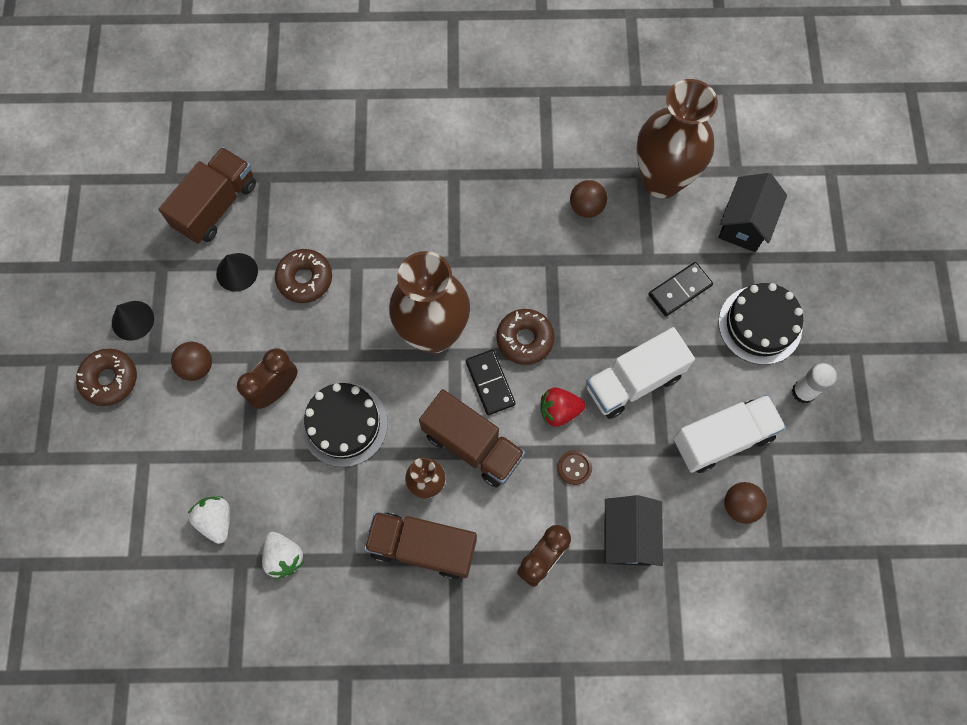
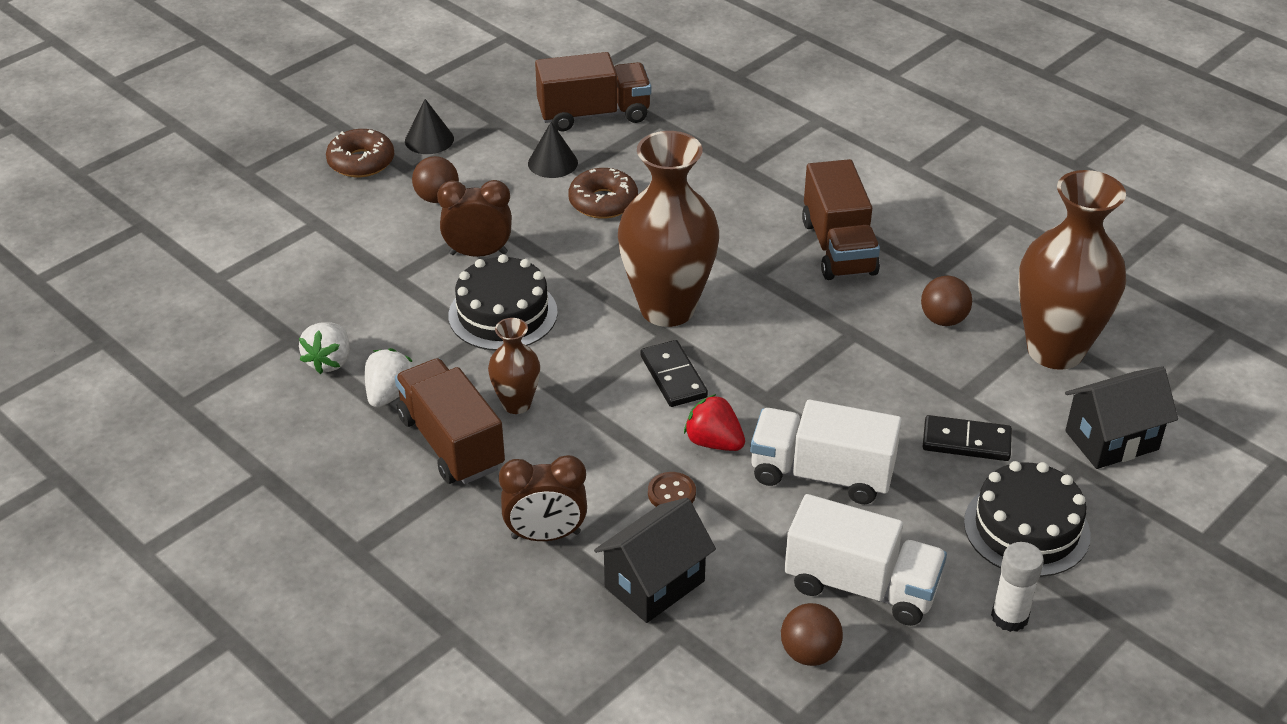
camera: 45 degrees right, 30 degrees down
white strawberry [188,496,230,544] -> white strawberry moved to [365,348,414,408]
brown truck [419,389,525,488] -> brown truck moved to [802,159,880,280]
black domino [466,350,516,415] -> black domino turned 45 degrees counterclockwise [640,340,708,407]
brown donut [497,309,555,365] -> none

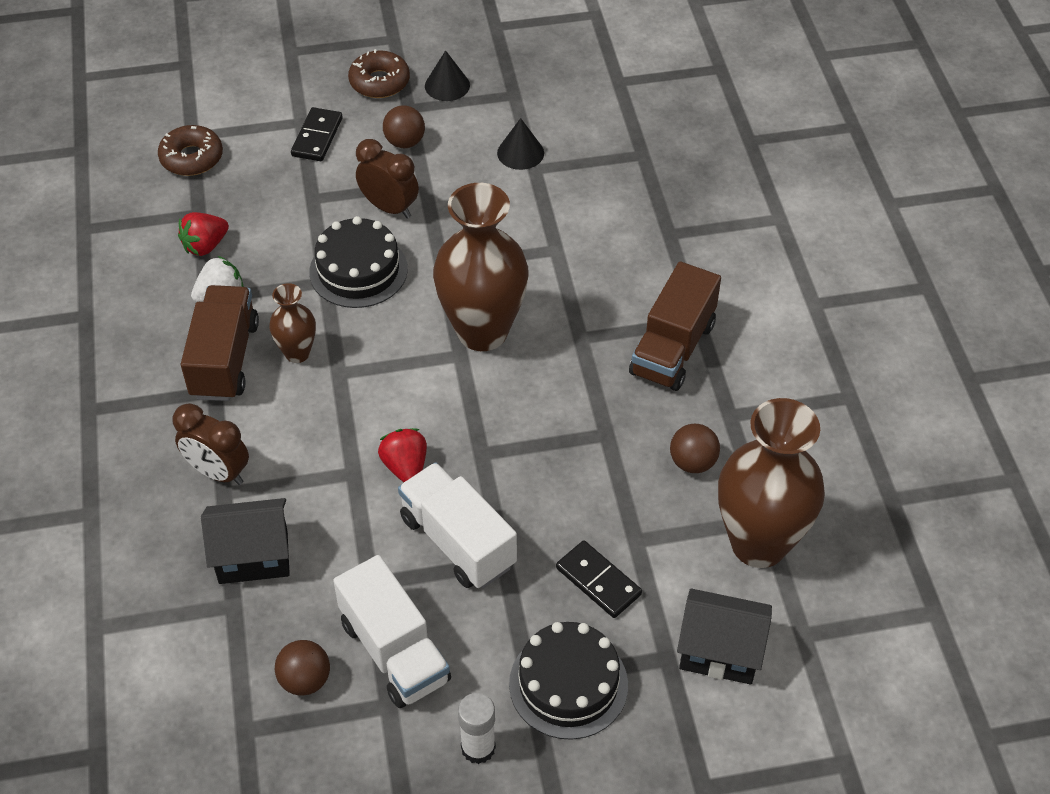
camera: 35 degrees right, 10 degrees up
white strawberry [299,322,350,374] -> red strawberry [178,212,229,256]
brown truck [535,52,651,131] -> none
brown donut [568,168,638,219] -> brown donut moved to [158,125,223,176]
black domino [640,340,708,407] -> black domino moved to [291,107,343,161]
brown button [648,472,696,507] -> none

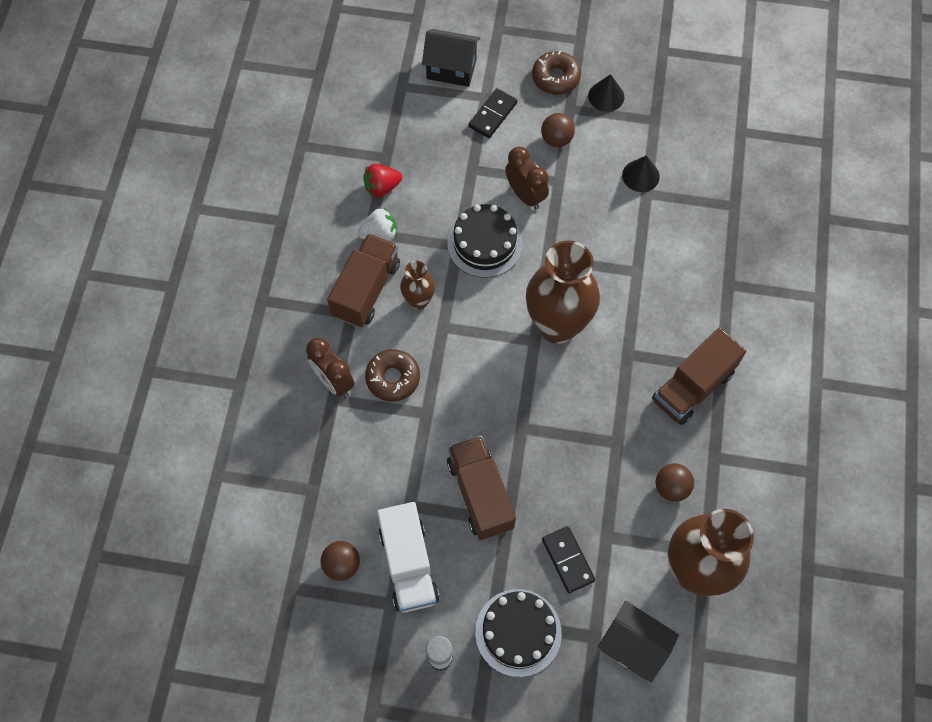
camera: 20 degrees right, 15 degrees up
brown donut [158,125,223,176] -> brown donut moved to [365,349,420,402]
black house [201,498,290,584] -> black house moved to [422,29,480,87]
red strawberry [378,428,427,482] -> none
white truck [398,462,517,588] -> brown truck [447,436,516,540]

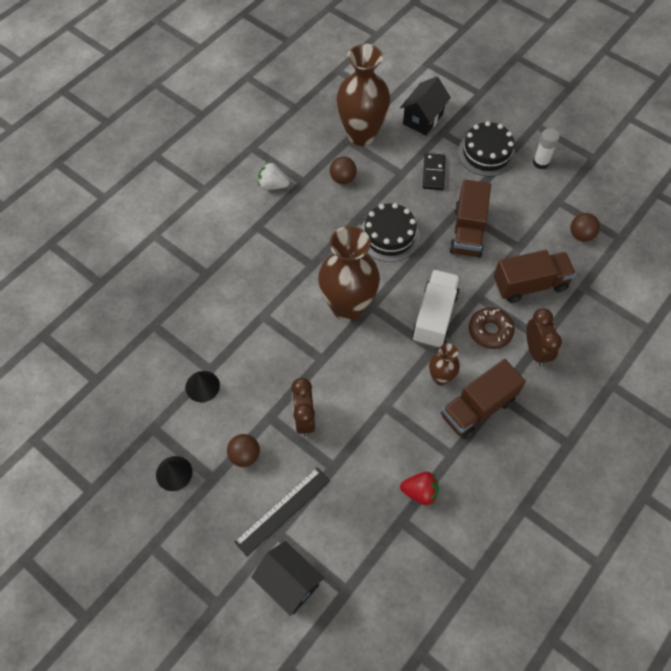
camera: 150 degrees left, 5 degrees down
white strawberry [357,207,397,241] -> white strawberry moved to [258,162,289,190]
white truck [377,502,440,613] -> white truck moved to [412,270,460,348]
black cake [447,204,523,278] -> black cake moved to [361,203,420,262]
black domino [468,88,517,138] -> black ruler [234,468,330,556]
brown donut [532,51,581,95] -> none
black house [598,601,679,682] -> black house turned 60 degrees clockwise [400,76,451,136]
brown truck [652,328,746,425] -> brown truck moved to [494,250,576,303]

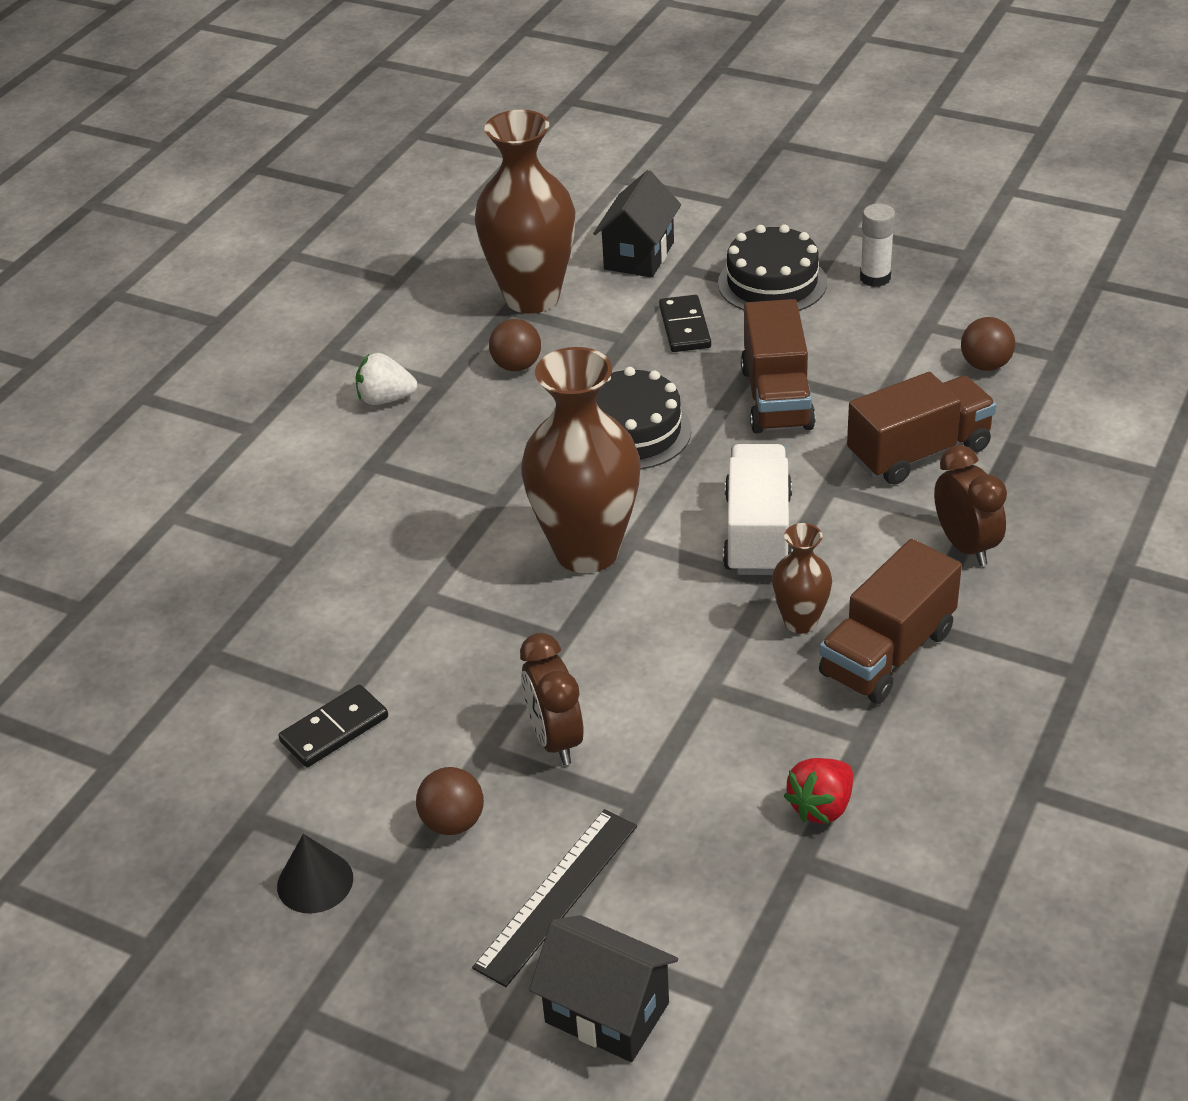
camera: 10 degrees left, 20 degrees down
black cone [185,371,220,402] -> black domino [278,685,388,767]
red strawberry [400,472,439,505] -> red strawberry turned 135 degrees clockwise [784,758,853,824]
brown donut [469,307,514,349] -> none

